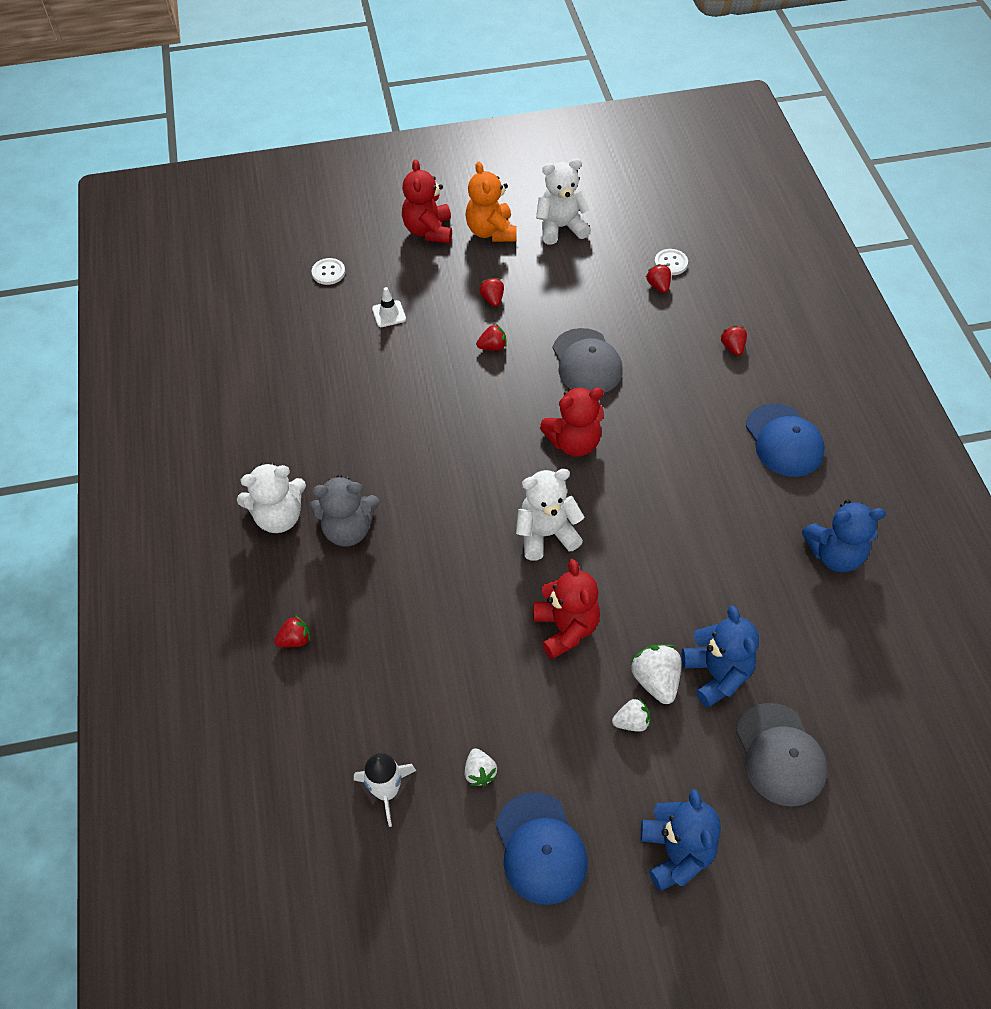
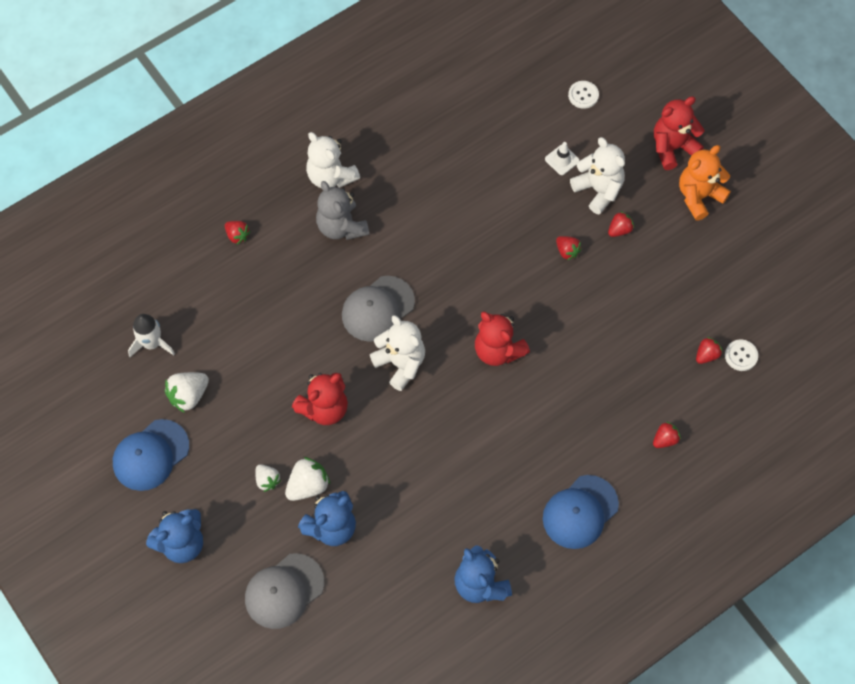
camera: 65 degrees right, 10 degrees up
white strawberry [465,748,497,786] -> white strawberry [164,372,209,413], size x1.58
white teddy bear [536,158,593,245] -> white teddy bear moved to [570,137,625,214]
grey cap [553,328,623,393] -> grey cap moved to [342,276,415,342]

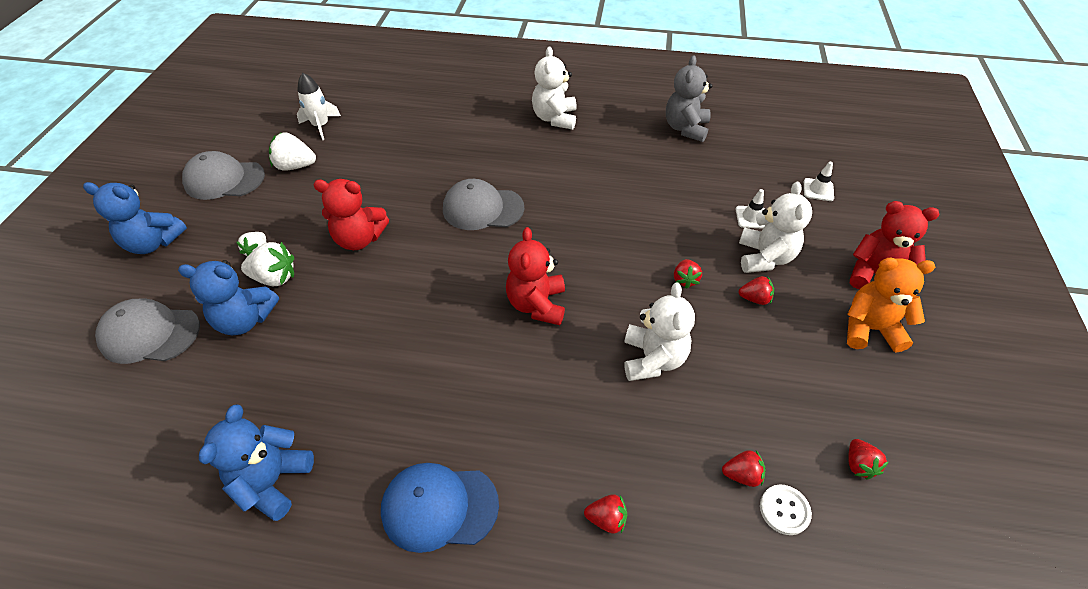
camera: 45 degrees right, 15 degrees down
blue cap [113,419,189,491] -> grey cap [182,151,265,200]
red strawberry [225,221,251,244] -> red strawberry moved to [848,439,889,480]
grey teddy bear [316,181,369,240] -> grey teddy bear moved to [666,55,712,142]
white teddy bear [370,315,425,391] -> white teddy bear moved to [624,283,695,381]
white button [568,81,599,109] -> white traffic cone [804,162,834,201]

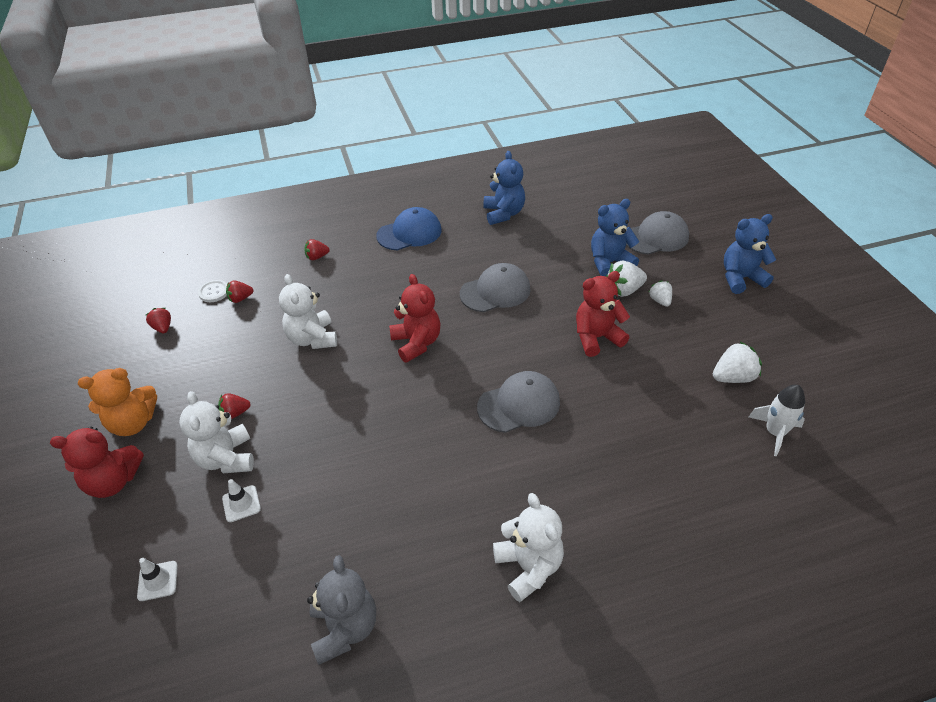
camera: 155 degrees right, 5 degrees down
grey cap [182,151,265,200] -> grey cap moved to [460,263,531,312]
red strawberry [674,259,702,289] -> none

